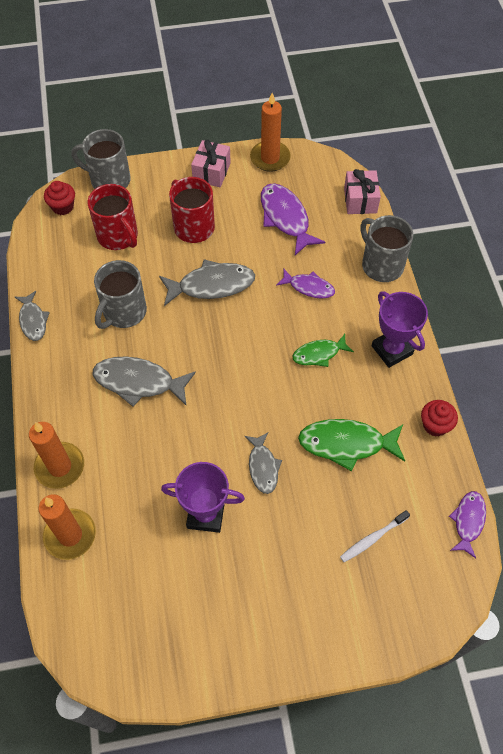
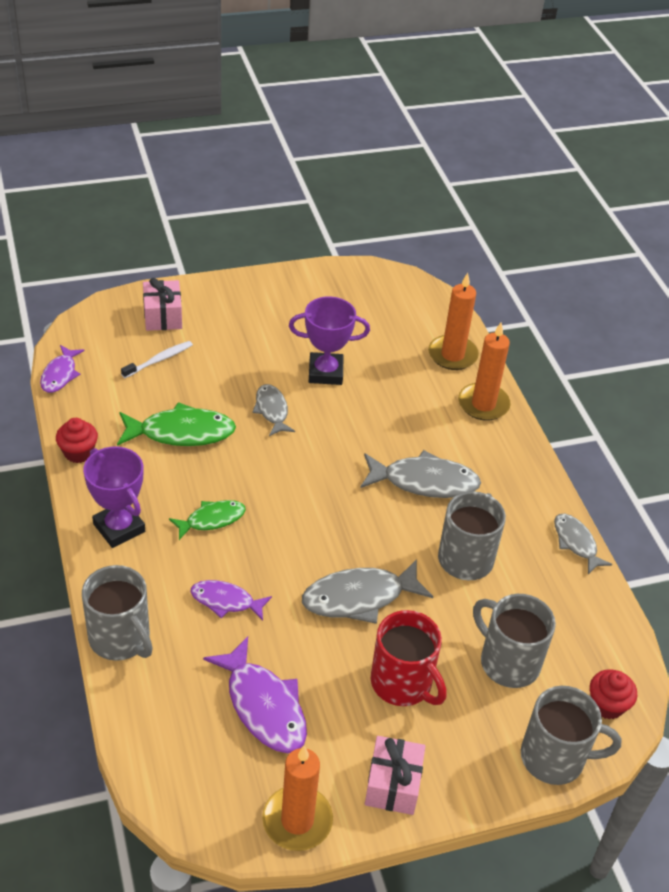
camera: 170 degrees right, 15 degrees down
red mug [88,184,138,250] -> grey mug [473,594,556,688]
pink gift [344,169,381,214] -> pink gift moved to [143,278,182,331]

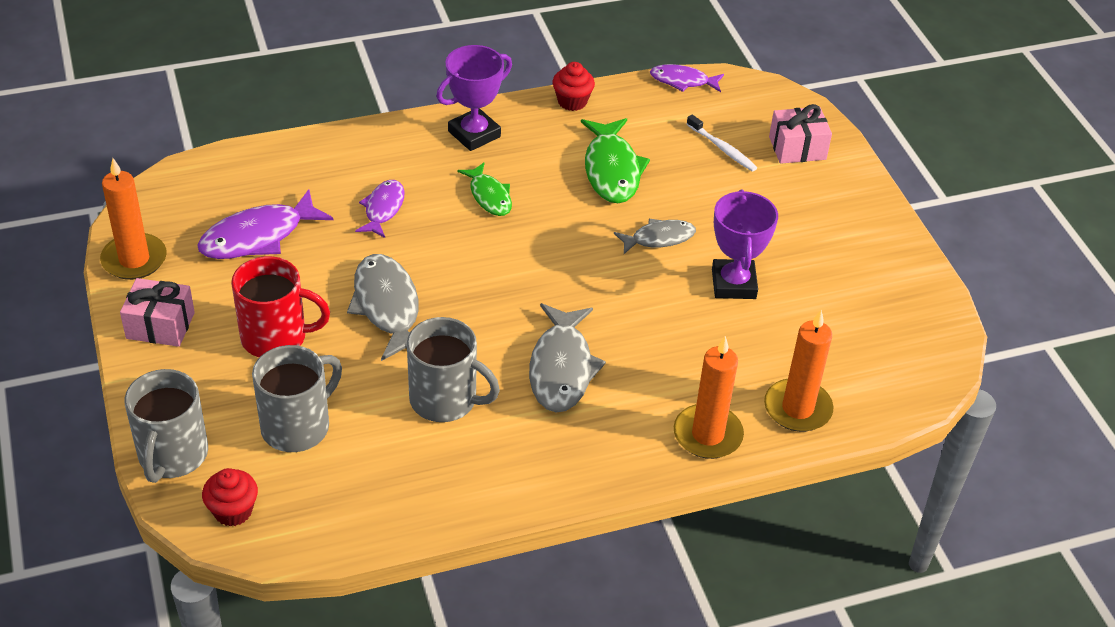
camera: 90 degrees right, 0 degrees up
grey mug [82,565,153,661] -> none
red mug [371,610,447,706] -> red mug turned 135 degrees counterclockwise [231,256,330,357]
grey fish [554,514,613,574] -> none

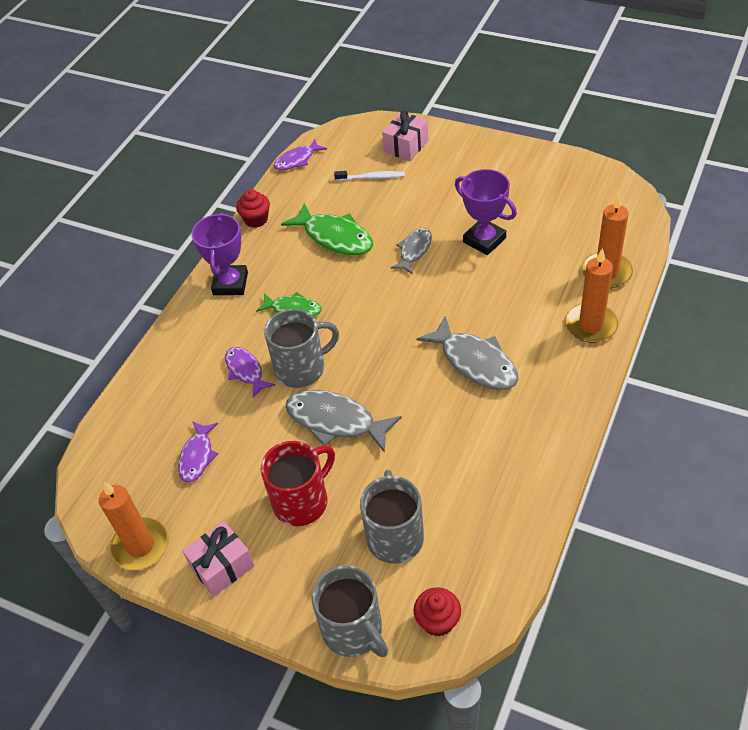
camera: 40 degrees left, 5 degrees up
purple fish [197,189,333,259] -> purple fish [178,421,218,483], size x0.61
grey mug [407,317,500,422] -> grey mug moved to [264,309,339,388]

